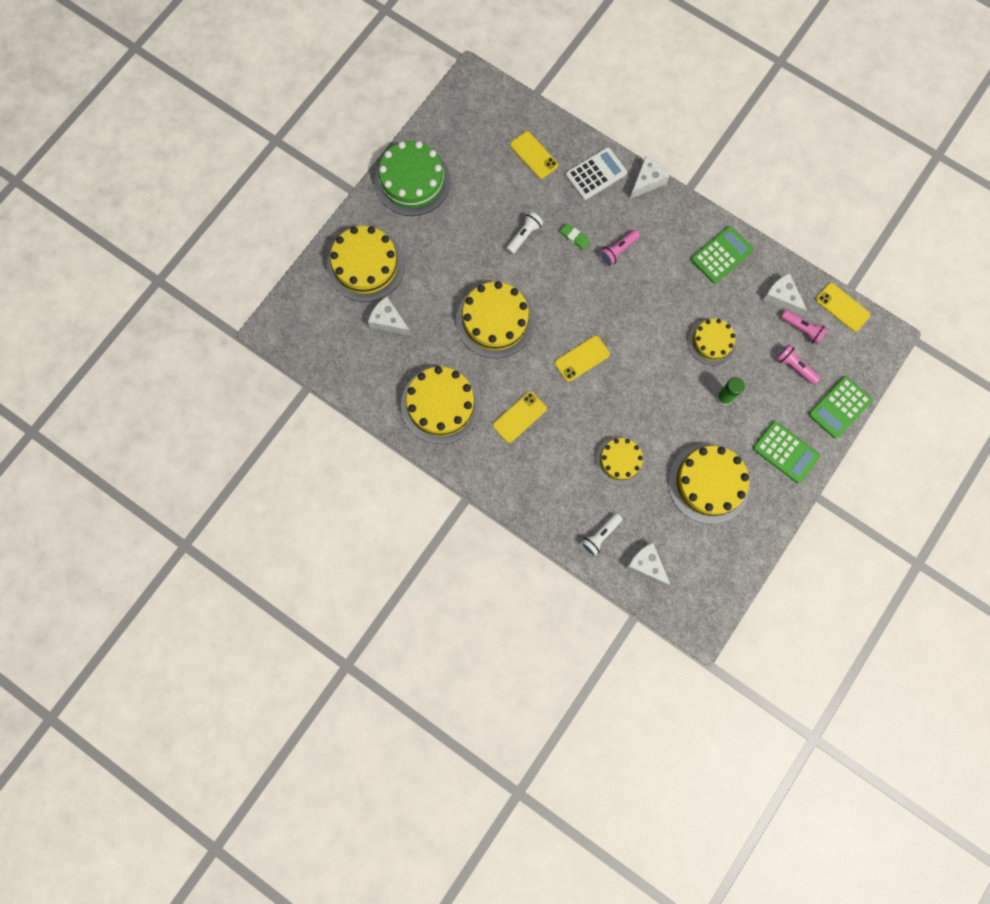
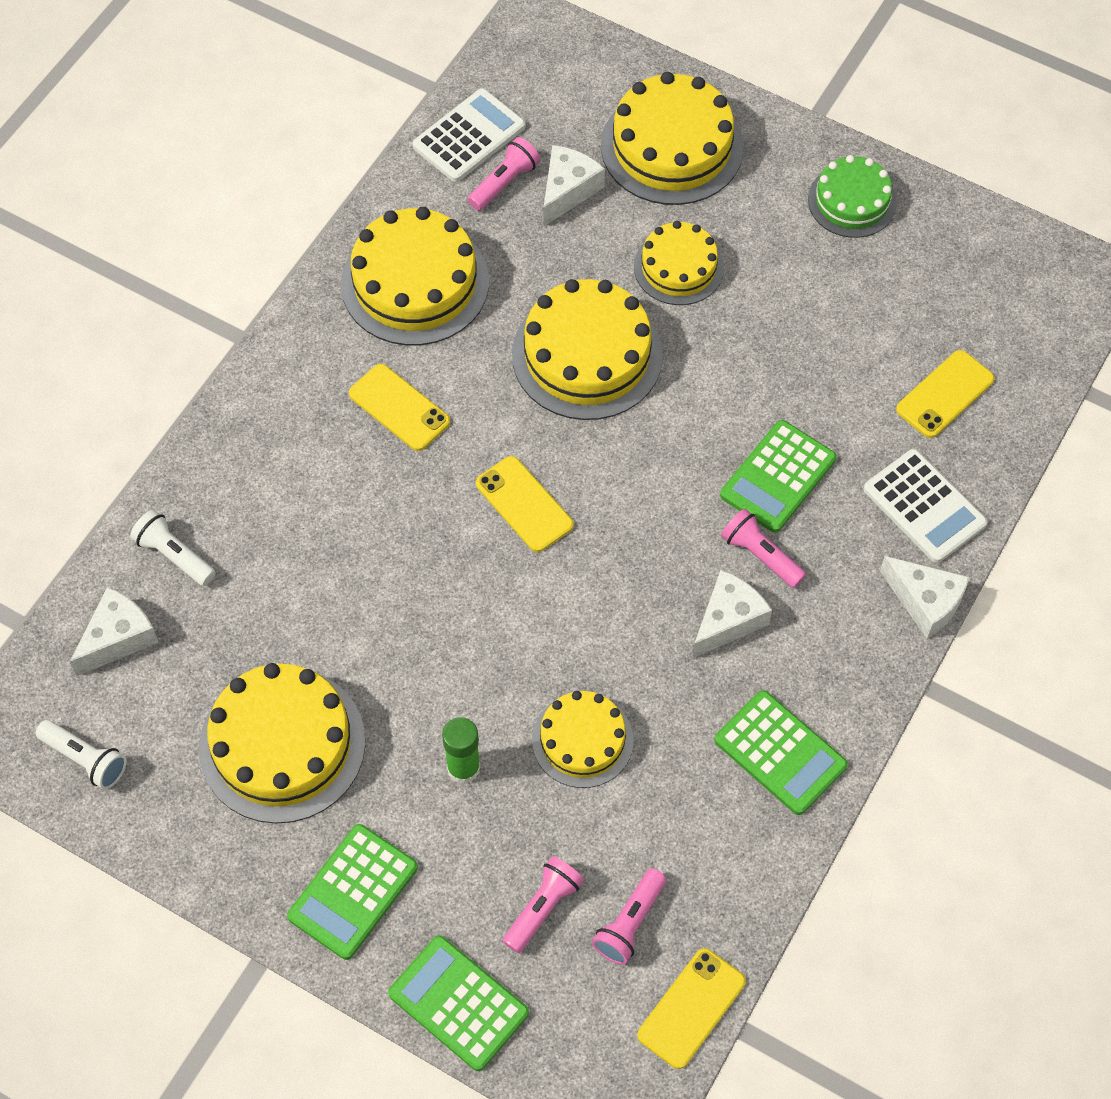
camera: 85 degrees right, 15 degrees down
green cake [374,141,451,216] -> green cake [808,155,897,238], size x0.61
white flashlight [506,211,543,254] -> white flashlight moved to [36,720,127,789]
green eraser [561,223,590,250] -> green calculator [720,420,837,533]
yellow cake [595,436,645,486] -> yellow cake moved to [634,221,724,305]
white cheese [762,273,807,317] -> white cheese moved to [692,570,772,658]
none -> white calculator [413,88,525,182]
none -> pink flashlight [468,137,540,211]

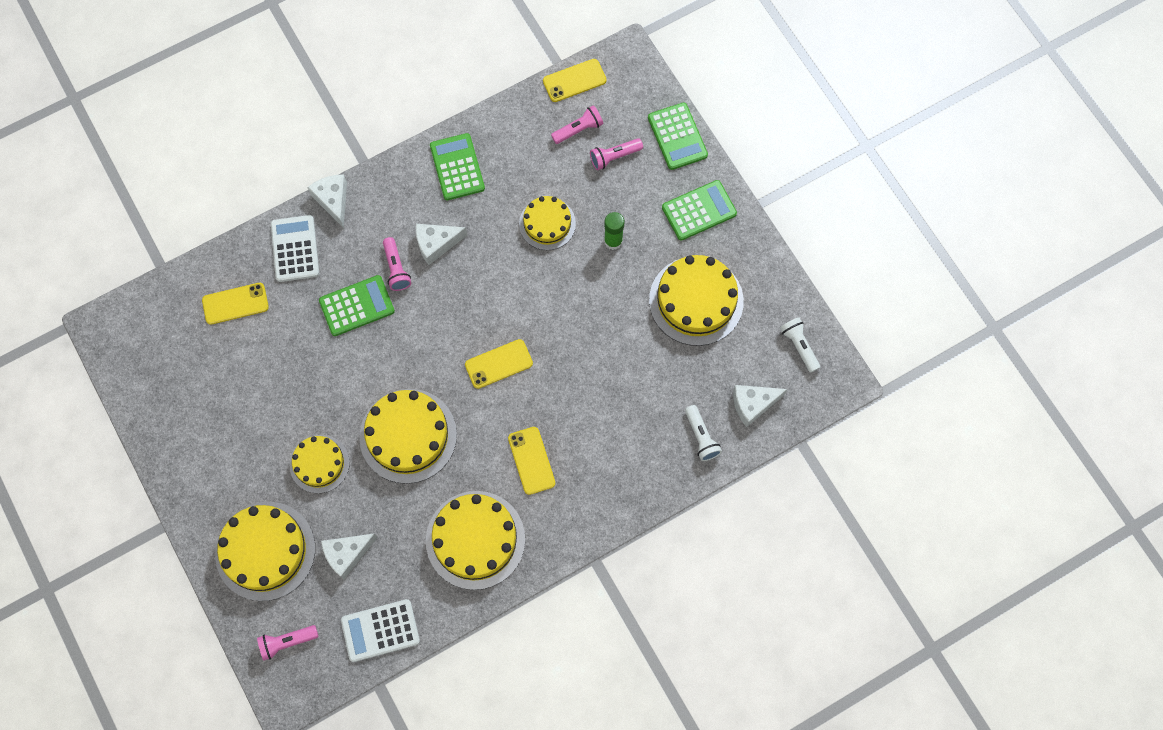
camera: 150 degrees left, 10 degrees up
pink flashlight [468,137,540,211] -> pink flashlight moved to [257,625,319,661]
yellow phone [476,456,574,552] -> yellow phone turned 75 degrees clockwise [465,339,533,389]
green cake [808,155,897,238] -> none

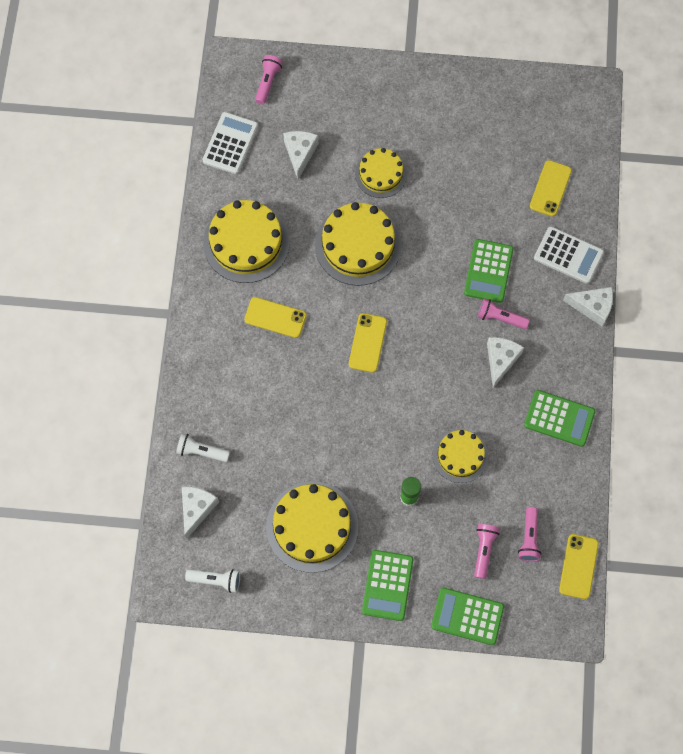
camera: 125 degrees right, 0 degrees up
yellow cake [215,502,315,601] -> none

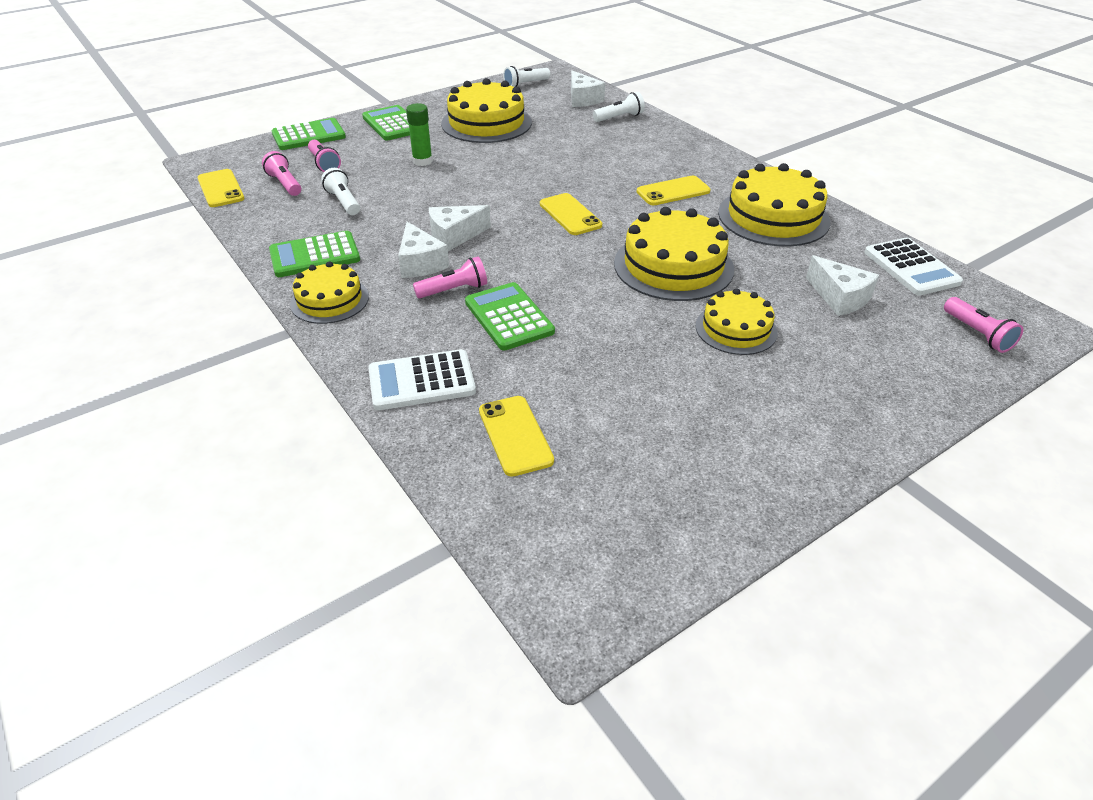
camera: 140 degrees right, 30 degrees down
yellow cake [433,429,488,483] -> yellow cake moved to [290,261,369,324]
white cheese [563,287,613,326] -> white cheese moved to [429,205,491,251]
none -> white flashlight [321,168,360,215]

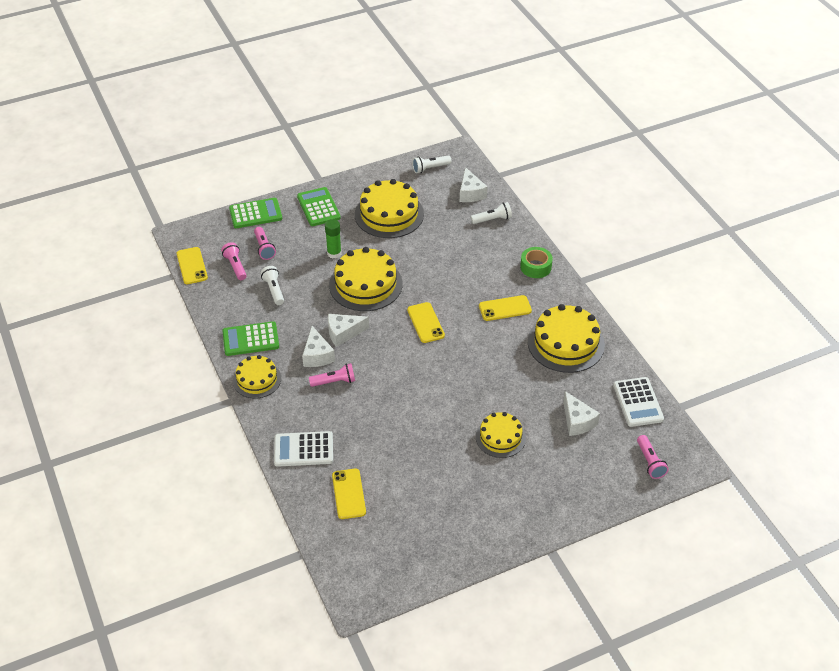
camera: 10 degrees right, 5 degrees up
green calculator [465,282,555,350] -> none
yellow cake [614,207,734,301] -> yellow cake moved to [329,247,403,311]
none -> green tape [520,247,553,278]

